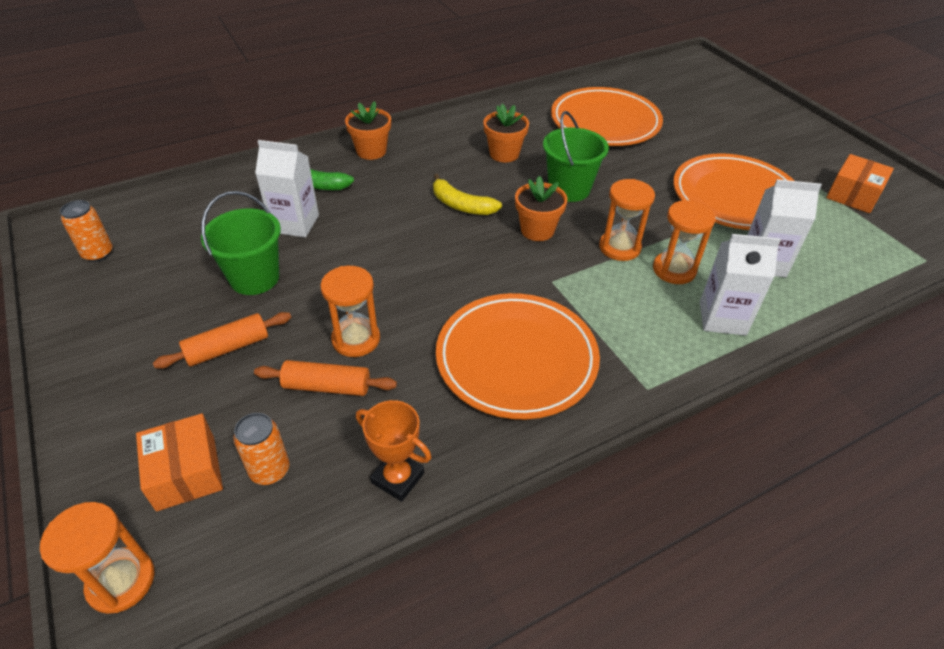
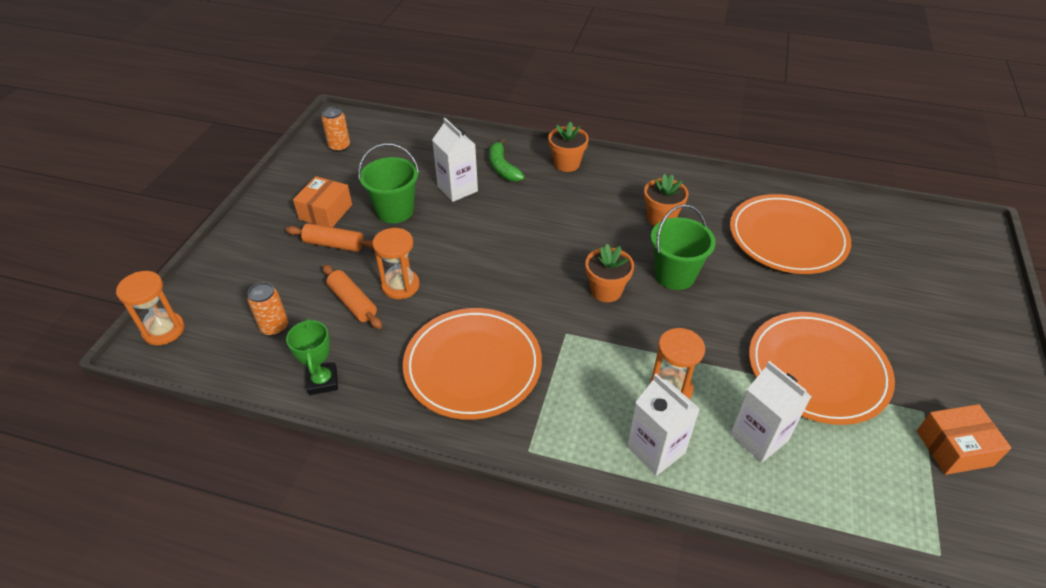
camera: 45 degrees right, 0 degrees up
orange box [136,413,223,511] -> orange box moved to [293,176,352,227]
orange trophy [356,400,431,502] -> green trophy [286,318,338,395]
yellow banana [433,174,502,215] -> none
orange hourglass [599,179,655,261] -> none

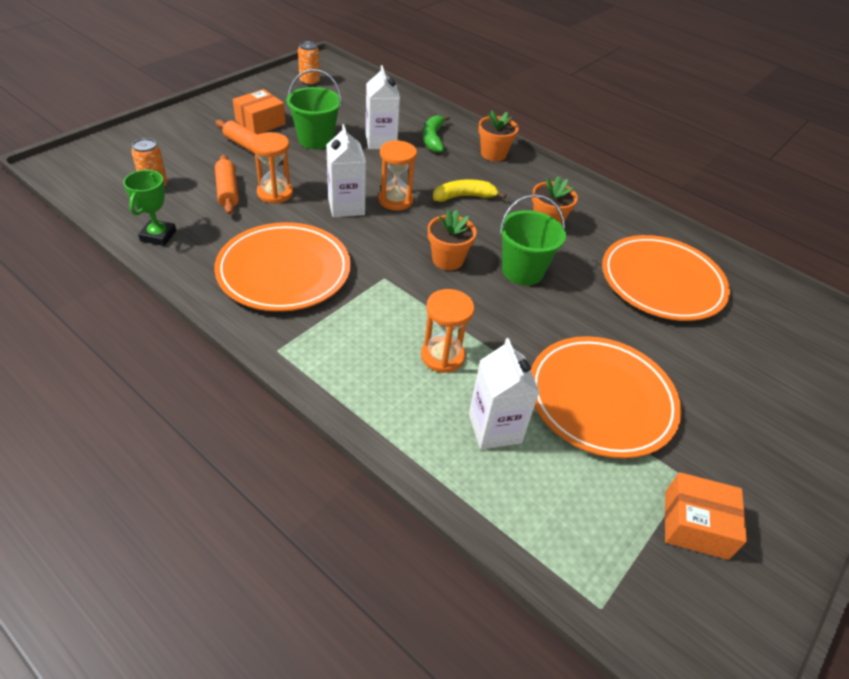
camera: 20 degrees right, 0 degrees up
orange hourglass [116,271,185,346] -> orange hourglass moved to [378,140,417,211]
white carton [627,374,700,476] -> white carton moved to [326,124,366,217]
none -> yellow banana [433,179,506,202]

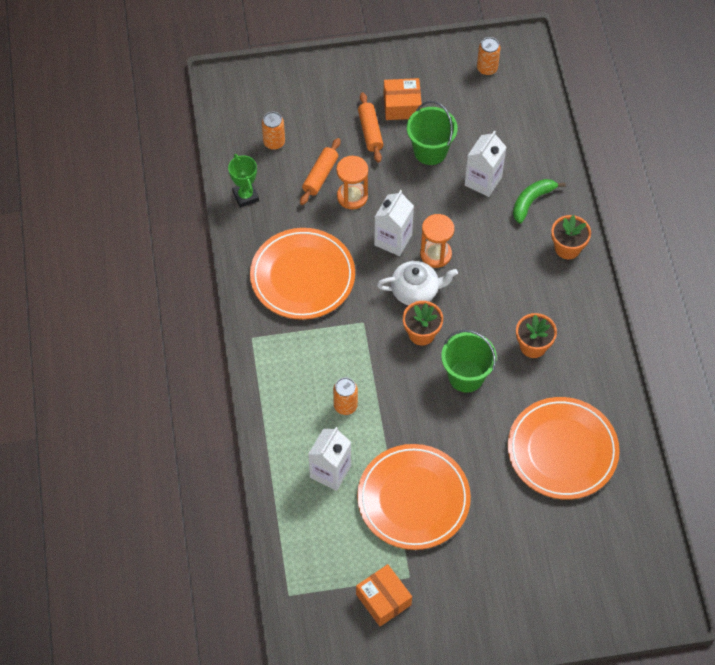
camera: 45 degrees right, 15 degrees up
green trophy [123,170,176,246] -> green trophy turned 75 degrees counterclockwise [228,154,259,208]
orange hourglass [421,289,474,373] -> orange can [333,377,358,415]
yellow banana [433,179,506,202] -> none
none -> white teapot [377,261,458,305]

